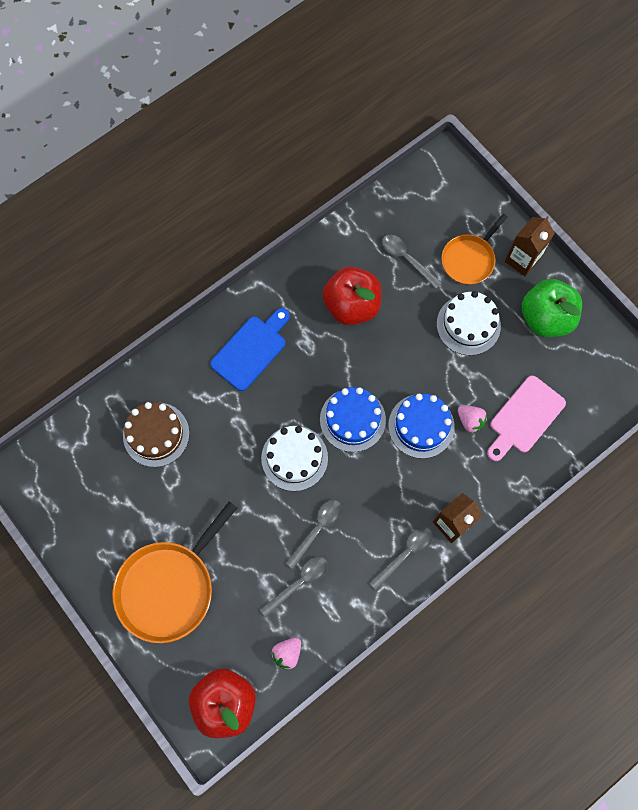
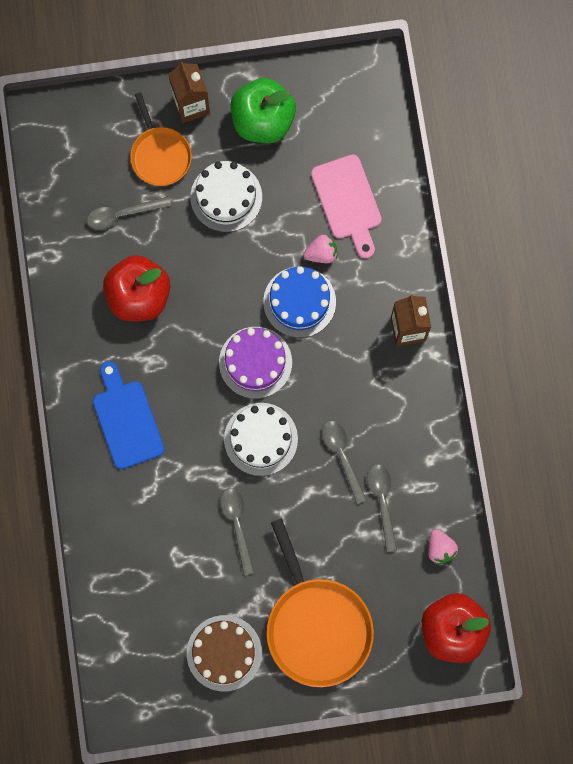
camera: 60 degrees left, 5 degrees up
brown cake [123,402,189,467] -> brown cake moved to [187,615,262,691]
blue cake [320,387,386,452] -> purple cake [219,327,292,399]
grey spoon [369,527,433,590] -> grey spoon moved to [220,488,254,576]

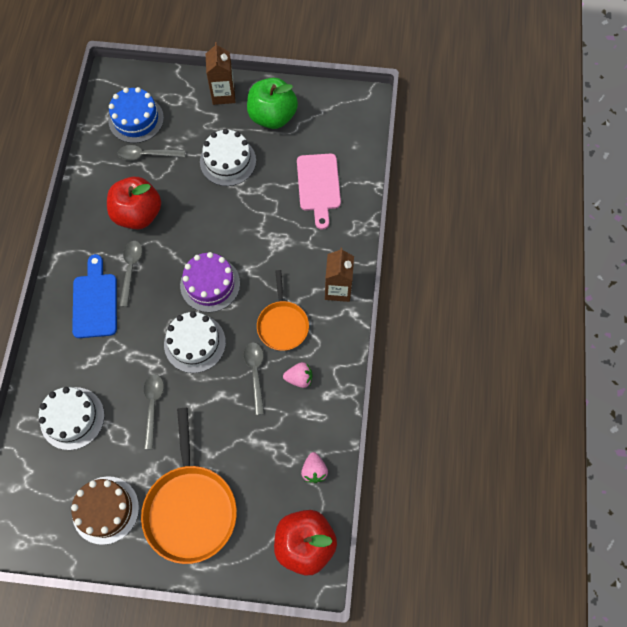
camera: 15 degrees right, 10 degrees down
orange pan [130,92,192,186] -> orange pan moved to [257,270,309,351]
blue cake [263,266,336,338] -> blue cake moved to [108,87,164,143]
pink strawberry [303,235,337,263] -> pink strawberry moved to [283,362,313,388]
grey spoon [367,464,397,552] -> grey spoon moved to [119,241,142,307]
none -> white cake [39,387,105,450]

